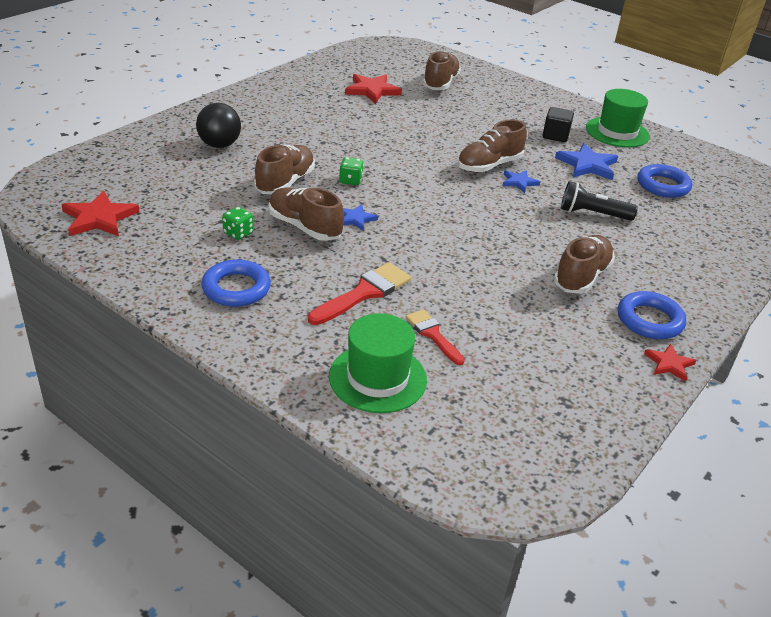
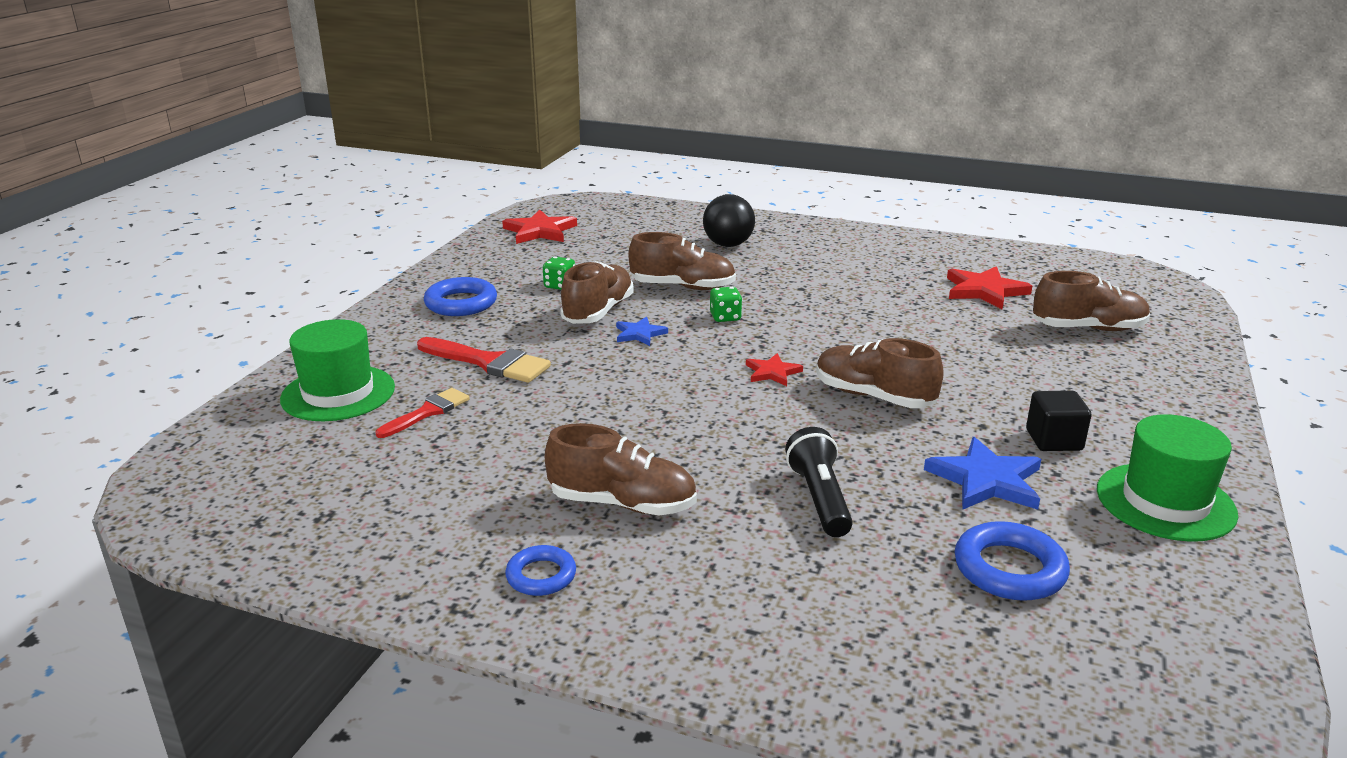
camera: 75 degrees right, 10 degrees down
blue star [502,170,540,193] -> none
blue ring [618,291,686,339] -> blue ring [505,545,576,596], size x0.63
red star [644,344,697,382] -> red star moved to [746,353,803,386]

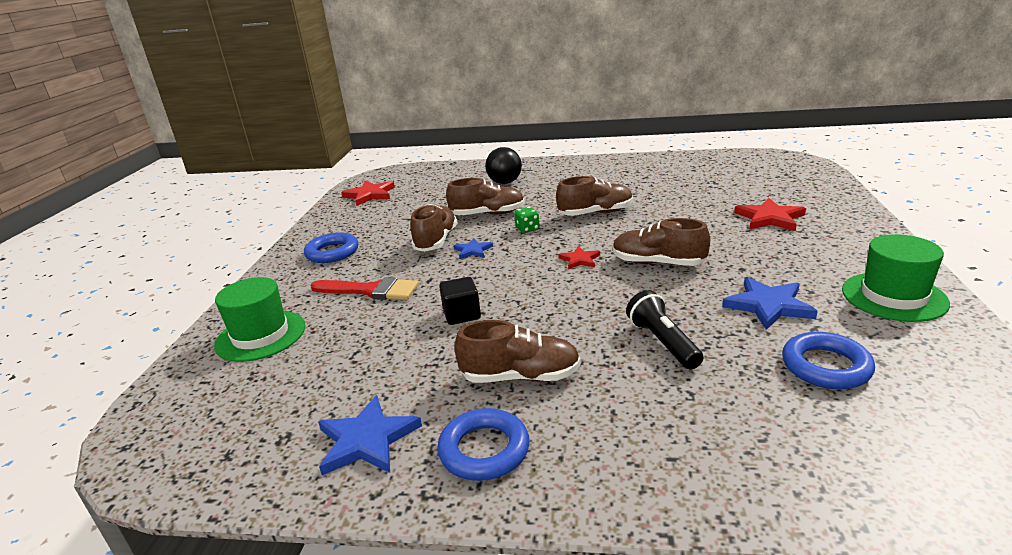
camera: 10 degrees left, 0 degrees up
red brush [375,388,470,438] -> none
blue ring [505,545,576,596] -> blue ring [437,408,530,481], size x1.58
green dice [543,256,575,290] -> none
red star [947,266,1032,310] -> red star moved to [734,198,806,231]
black cube [1026,391,1092,451] -> black cube moved to [439,277,481,325]
brown shoe [1033,271,1150,331] -> brown shoe moved to [556,176,633,216]
none -> blue star [318,395,422,475]

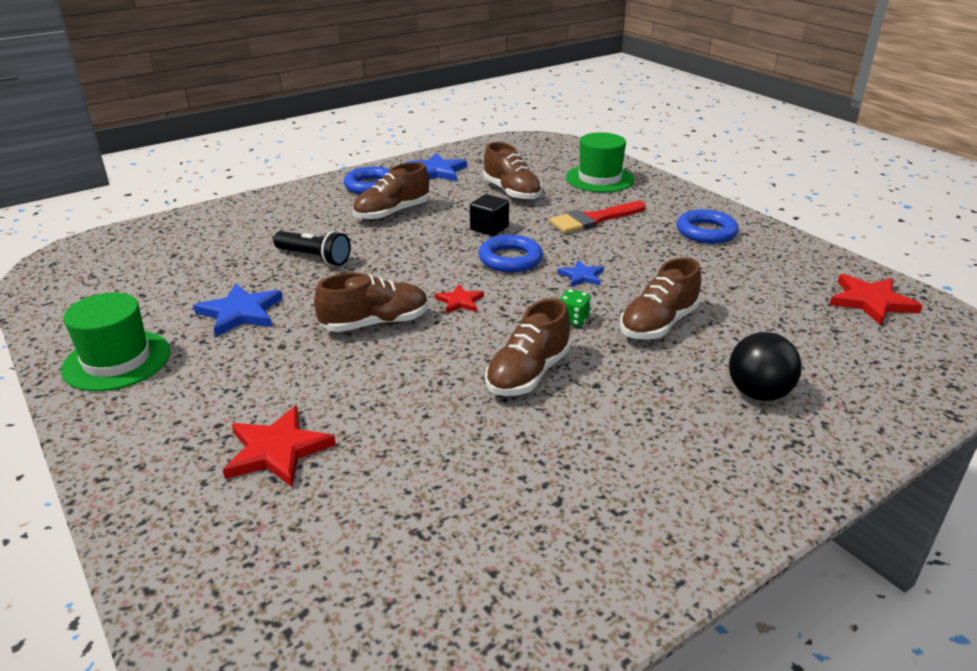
camera: 135 degrees right, 5 degrees up
brown shoe [411,204,458,252] -> brown shoe moved to [483,142,542,201]
blue ring [782,332,875,389] -> blue ring moved to [479,235,543,272]

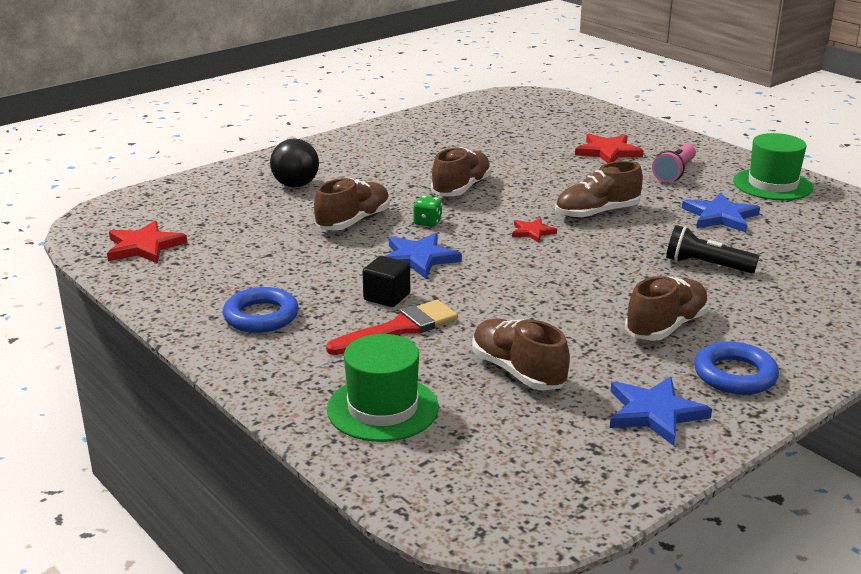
camera: 175 degrees right, 5 degrees down
black cube [470,194,509,236] -> black cube moved to [362,256,410,307]
blue ring [479,235,543,272] -> none
blue star [557,260,604,287] -> blue star [386,233,462,279], size x1.70
none -> pink flashlight [652,144,696,183]

